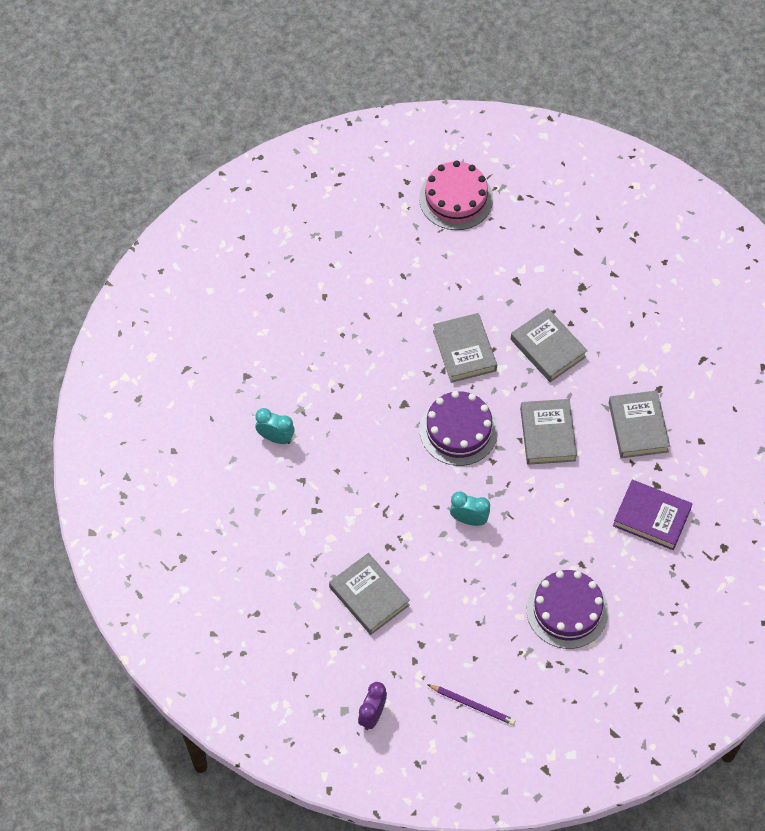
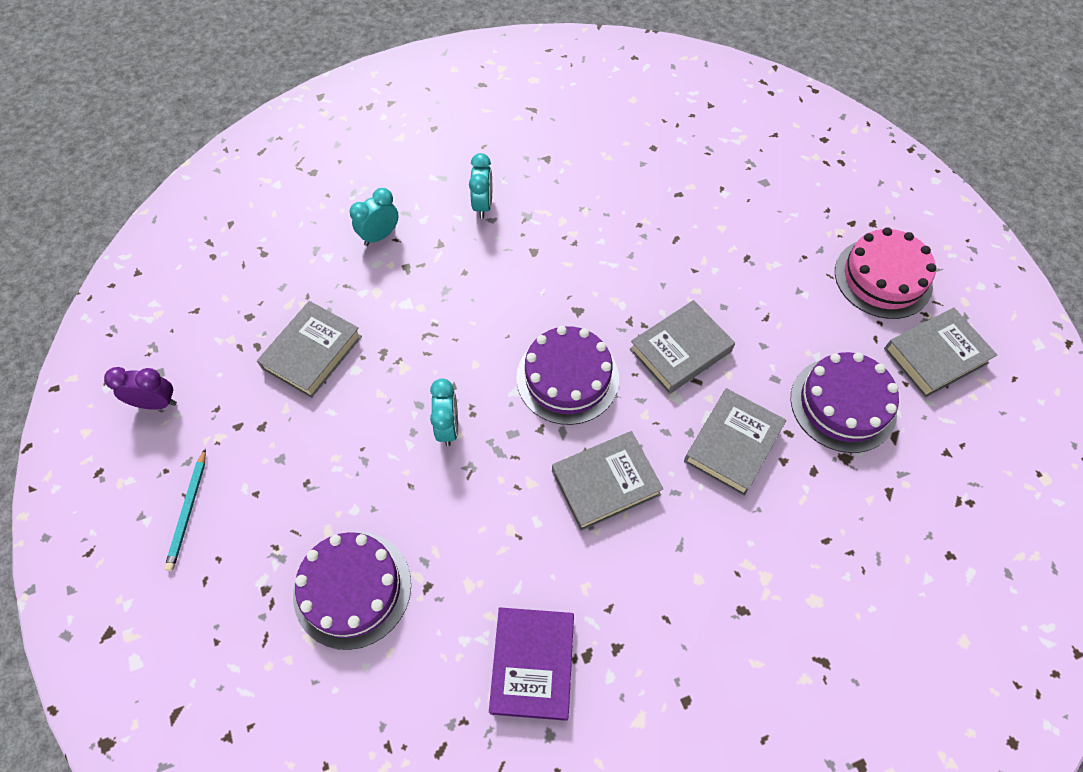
camera: 70 degrees right, 0 degrees up
purple pencil [427,684,516,725] -> turquoise pencil [164,448,206,571]
grey book [609,391,670,458] -> grey book moved to [884,308,997,398]
none -> turquoise clock [349,188,399,246]
none -> purple cake [791,352,899,453]

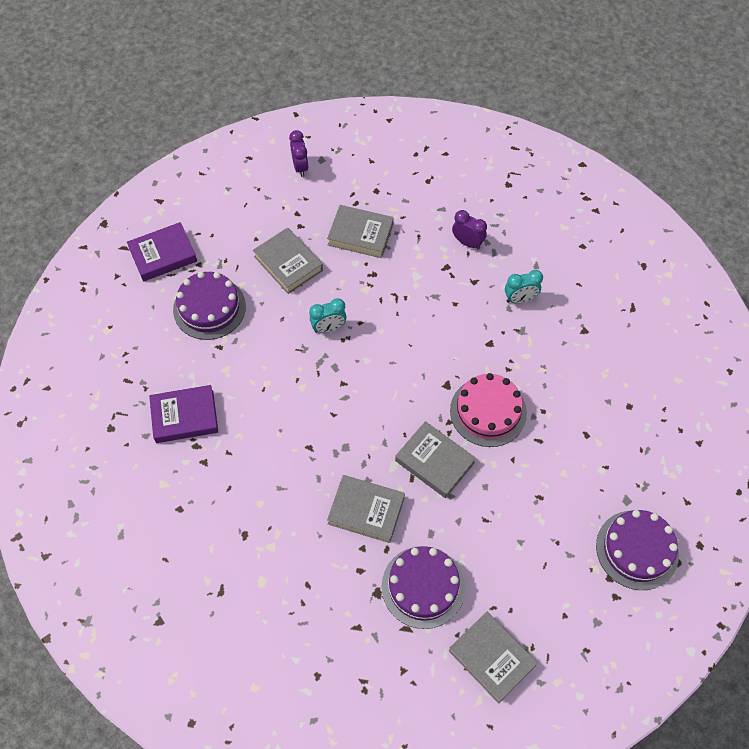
camera: 75 degrees right, 0 degrees up
turquoise pencil [164,448,206,571] -> none
turquoise clock [349,188,399,246] -> purple clock [452,210,487,250]
purple cake [516,326,619,425] -> purple cake moved to [596,510,679,590]
grey book [552,431,664,531] -> grey book moved to [253,227,323,294]
pink cake [835,227,936,319] -> pink cake moved to [450,373,527,447]
none -> purple book [127,222,197,282]

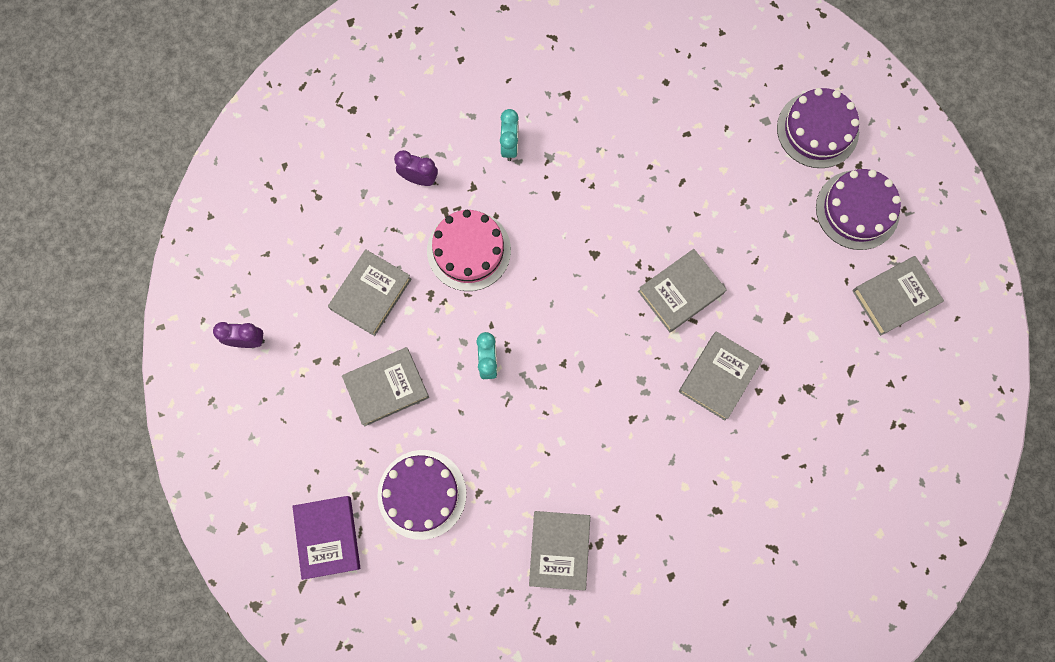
camera: 75 degrees left, 15 degrees up
purple book [149,385,218,443] -> grey book [529,511,590,591]
purple cake [382,546,465,629] -> purple cake moved to [816,169,901,250]
pink cake [450,373,527,447] -> pink cake moved to [427,210,511,291]
purple clock [452,210,487,250] -> purple clock turned 60 degrees clockwise [394,150,438,186]

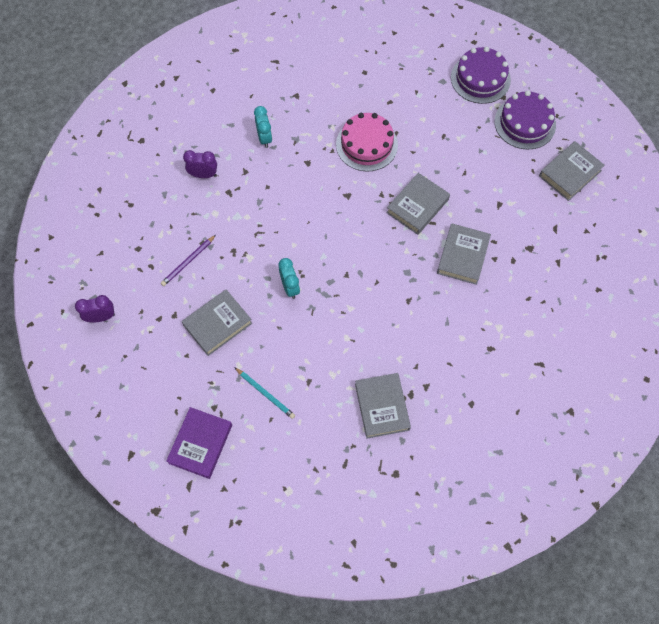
camera: 15 degrees left, 10 degrees down
purple book [292,496,360,580] -> purple book turned 45 degrees clockwise [166,407,232,479]
grey book [328,249,412,336] -> purple pencil [161,235,216,286]
purple cake [377,450,466,540] -> turquoise pencil [234,367,295,419]
pink cake [427,210,511,291] -> pink cake moved to [336,113,398,171]

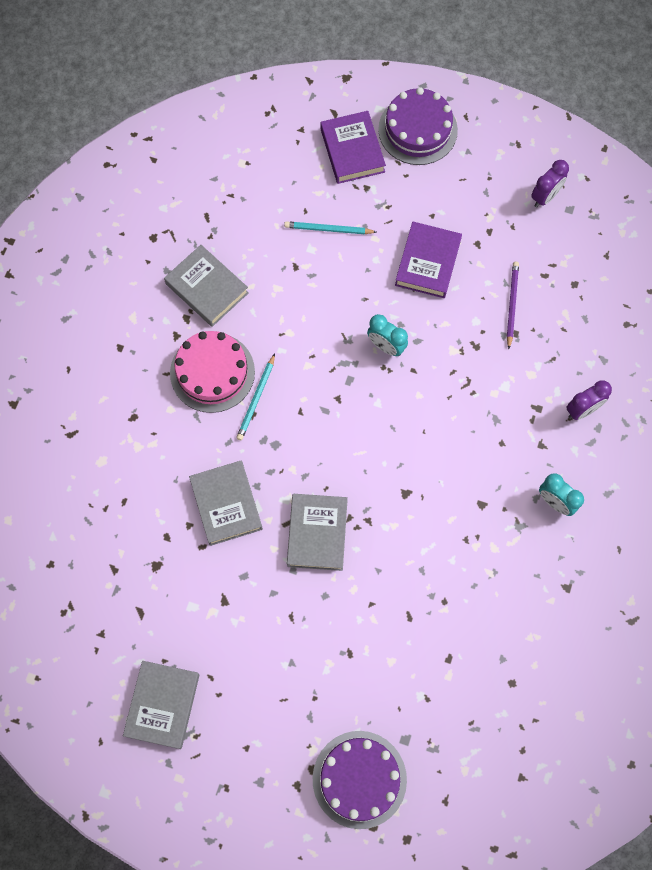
camera: 145 degrees right, 5 degrees up
grey book [182,290,252,356] -> purple book [395,222,462,298]
pink cake [336,113,398,171] -> pink cake moved to [170,331,255,413]
purple cake [495,91,556,150] -> purple cake moved to [378,87,458,165]
none -> turquoise pencil [236,354,275,440]

